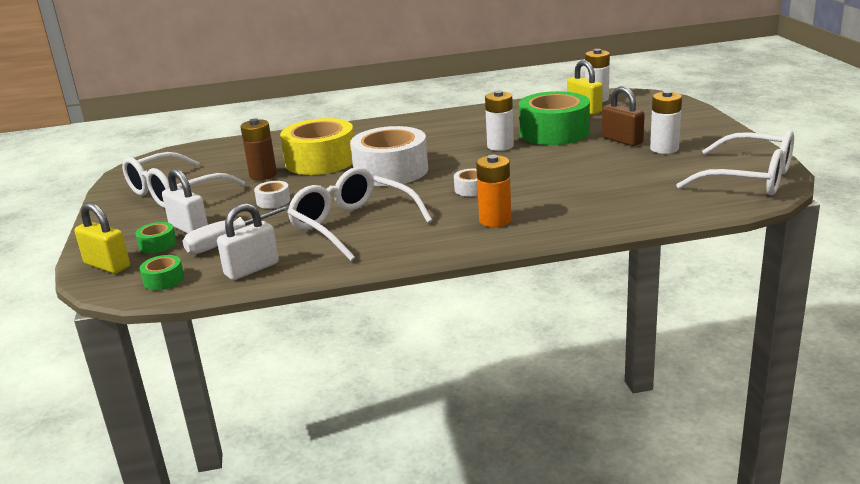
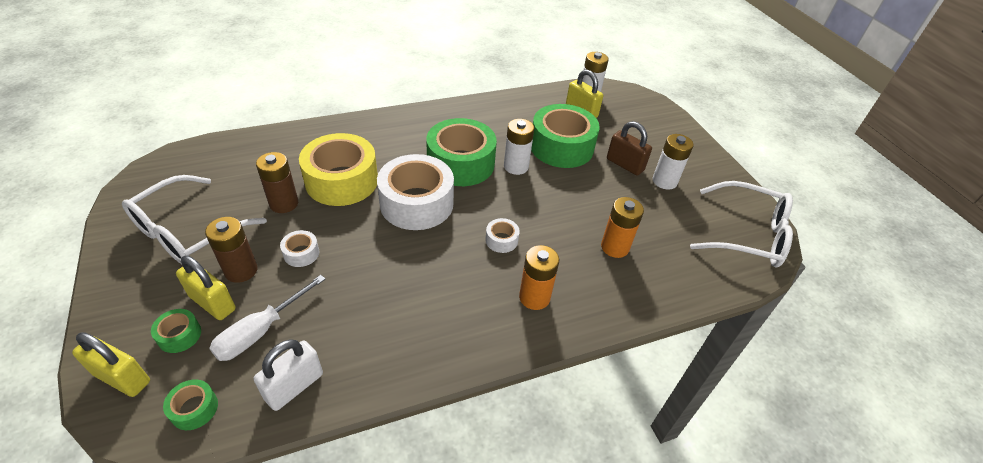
camera: 15 degrees left, 20 degrees up
white padlock [162,169,208,234] -> yellow padlock [176,256,236,320]
white glasses [287,167,432,261] -> none
none -> brown battery [205,217,258,283]
none -> green tape [426,118,497,186]
none -> orange battery [601,197,644,258]

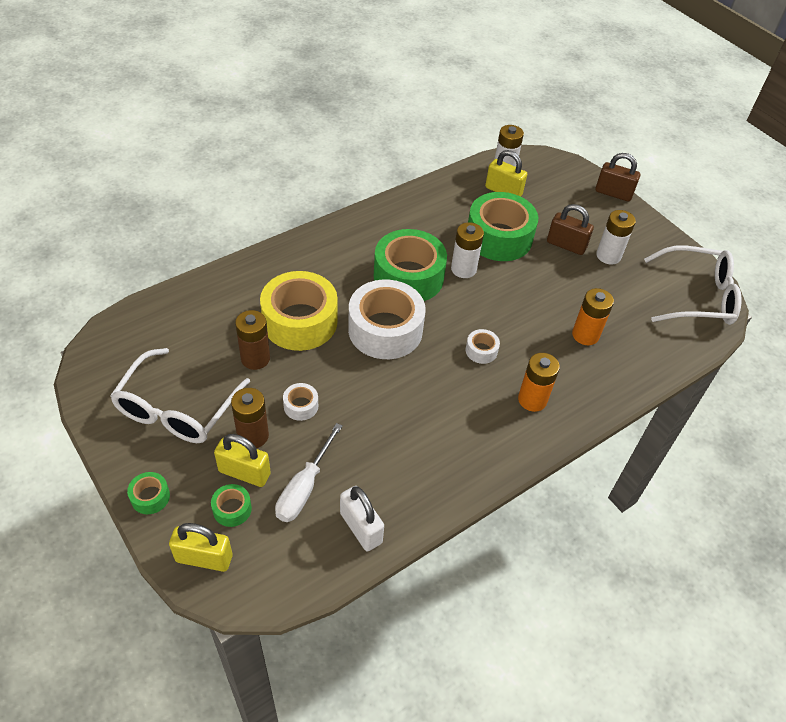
camera: 15 degrees left, 5 degrees up
green tape [163,379,218,430] -> green tape moved to [127,472,170,514]
white padlock [253,339,323,411] -> white padlock turned 60 degrees counterclockwise [340,486,384,551]
none -> brown padlock [595,153,640,202]

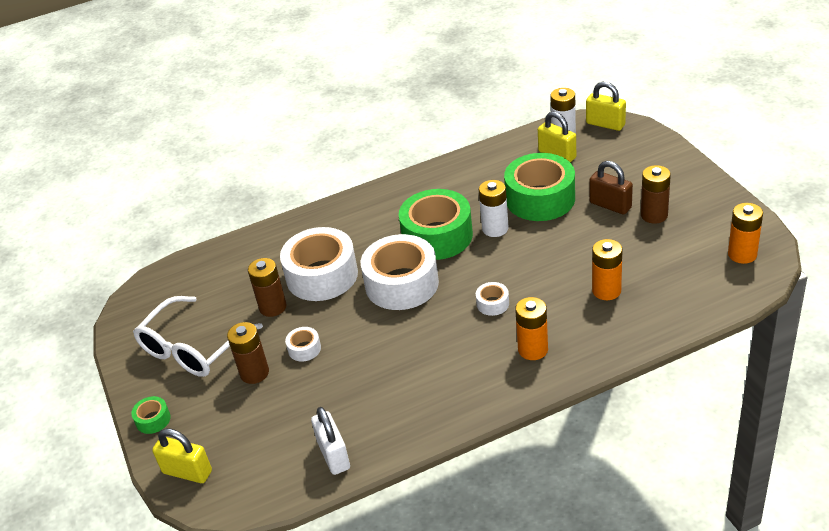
camera: 20 degrees right, 10 degrees down
green tape [211,484,252,527] -> none
yellow padlock [214,434,271,487] -> yellow padlock moved to [586,82,626,131]
yellow tape [260,271,338,351] -> white tape [280,227,358,301]
white screwdriver [275,423,343,522] -> none
brown padlock [595,153,640,202] -> none
white battery [596,210,636,265] -> brown battery [641,165,671,224]
white glasses [644,246,742,325] -> orange battery [728,203,763,264]

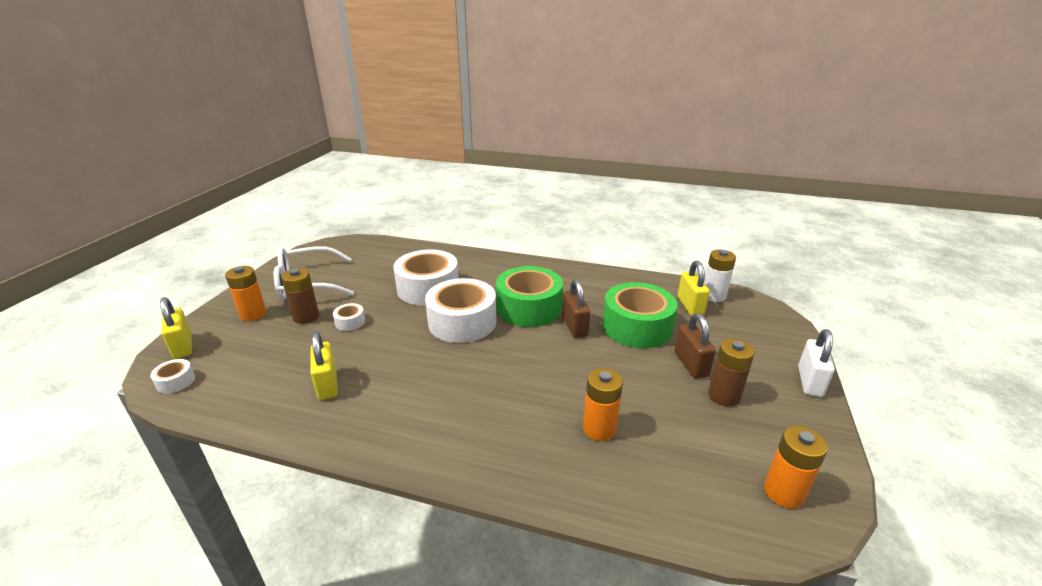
camera: 35 degrees right, 10 degrees down
green tape [131,396,171,434] -> none
brown battery [248,258,286,317] -> none
white padlock [311,407,350,475] -> white padlock moved to [798,329,835,397]
white tape [476,282,509,316] -> white tape moved to [150,359,195,394]
white battery [479,180,509,237] -> brown padlock [562,279,590,338]
orange battery [515,297,548,360] -> orange battery moved to [225,266,267,321]
yellow padlock [586,82,626,131] -> yellow padlock moved to [310,332,338,400]

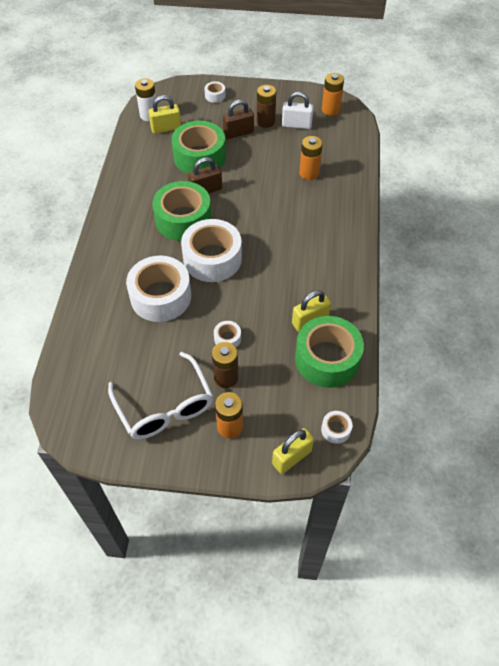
camera: 100 degrees left, 25 degrees up
white padlock [798,329,835,397] -> white padlock moved to [282,92,313,129]
none -> white tape [204,81,226,103]
none -> green tape [295,316,364,388]

